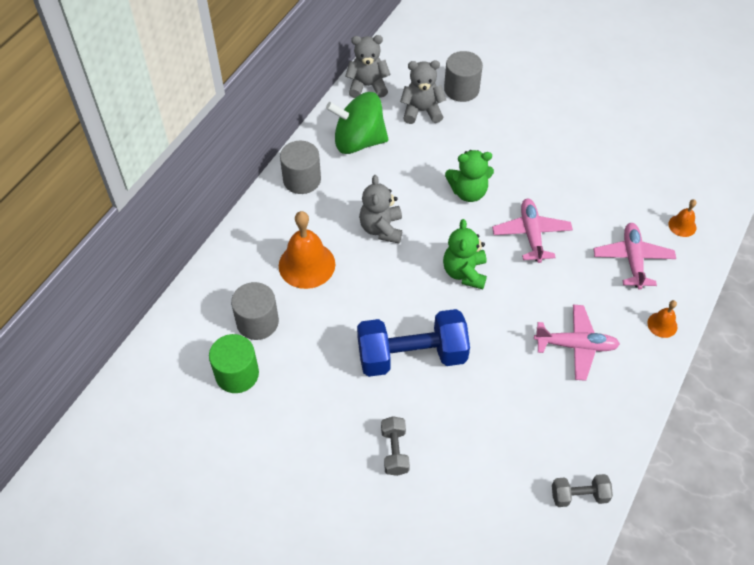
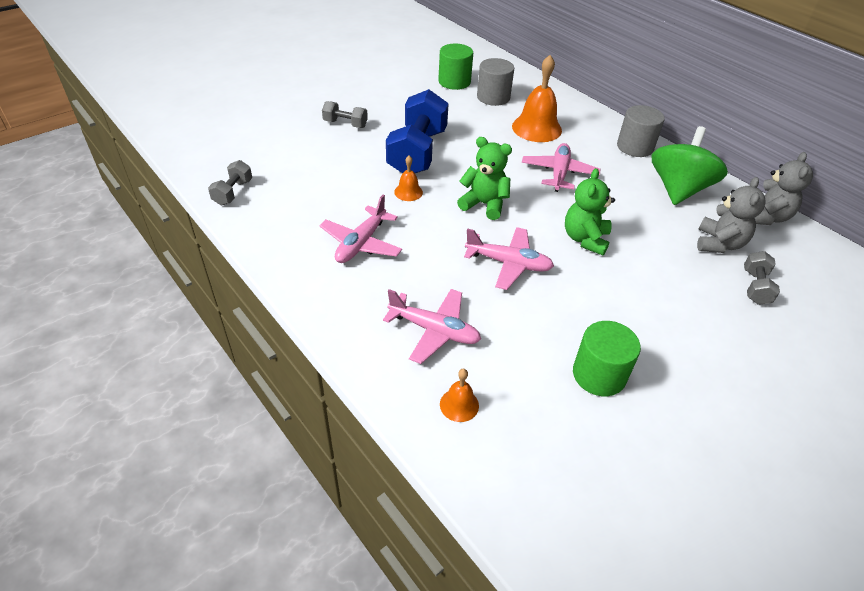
camera: 110 degrees right, 10 degrees down
grey teddy bear [359,175,402,243] -> pink plane [522,143,601,192]
grey cylinder [444,51,483,102] -> grey dumbbell [744,251,780,305]
orange bell [647,300,677,338] -> orange bell moved to [394,156,423,201]
none -> green cylinder [573,321,641,396]

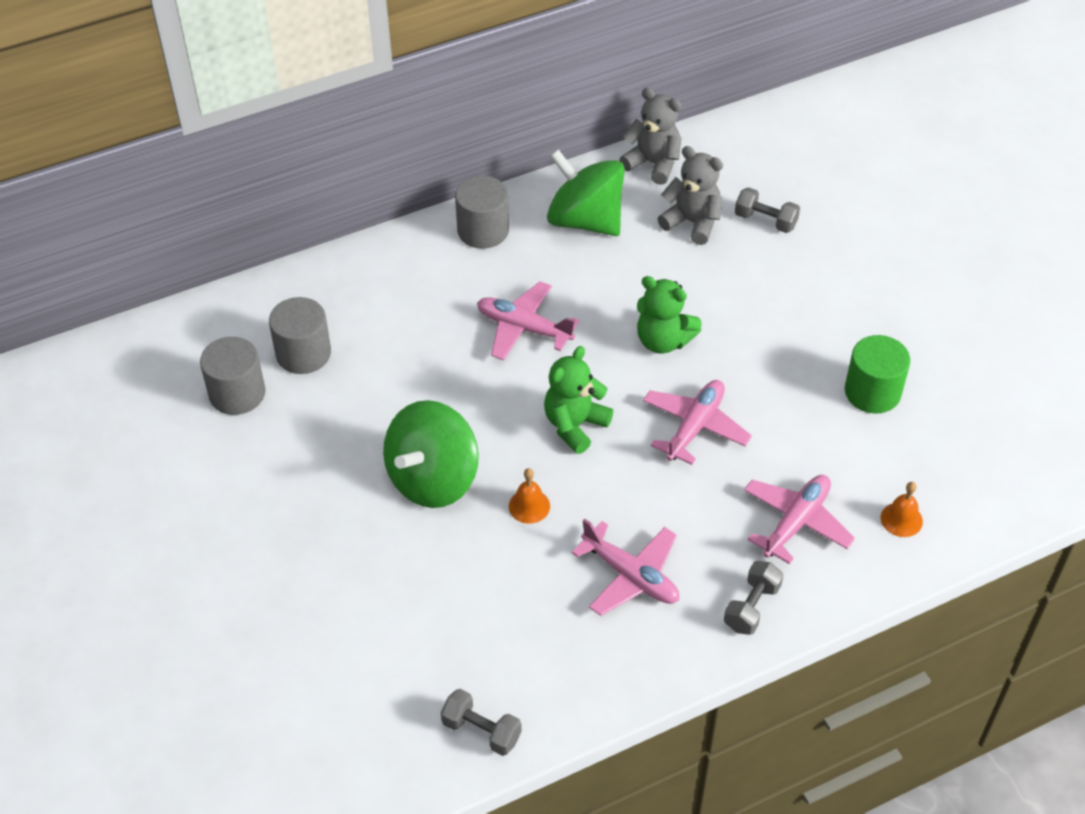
camera: 75 degrees left, 5 degrees up
grey dumbbell [322,101,368,128] -> grey dumbbell moved to [724,561,784,635]
blue dumbbell [386,89,449,173] -> green spinning top [383,400,479,508]
green cylinder [438,44,473,90] -> grey cylinder [200,337,265,415]
orange bell [512,55,562,142] -> none

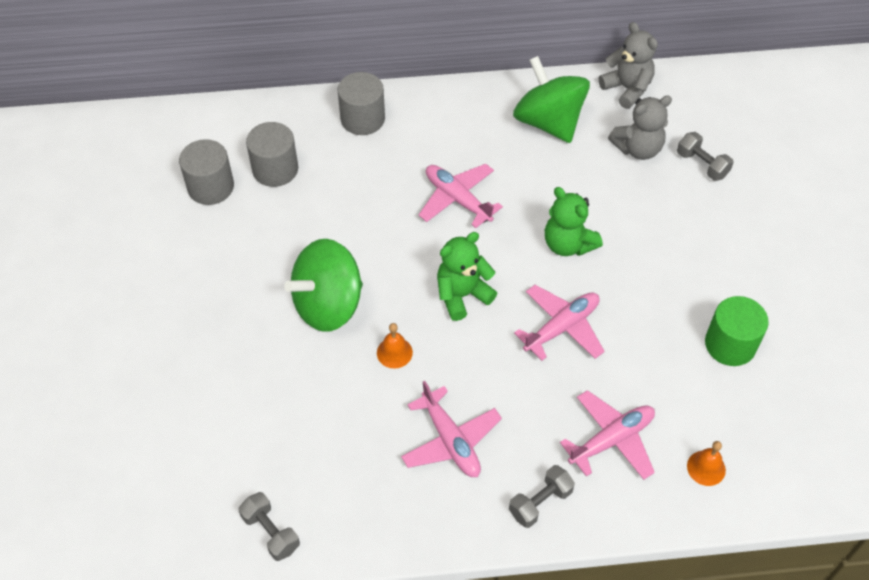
camera: 20 degrees right, 5 degrees up
grey cylinder [455,176,509,249] -> grey cylinder moved to [338,72,385,135]
grey teddy bear [658,146,723,245] -> grey teddy bear turned 105 degrees clockwise [608,96,672,160]

